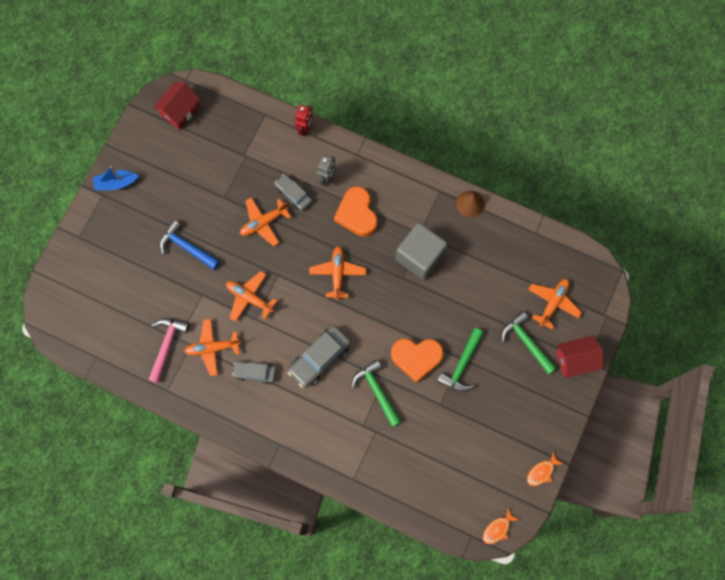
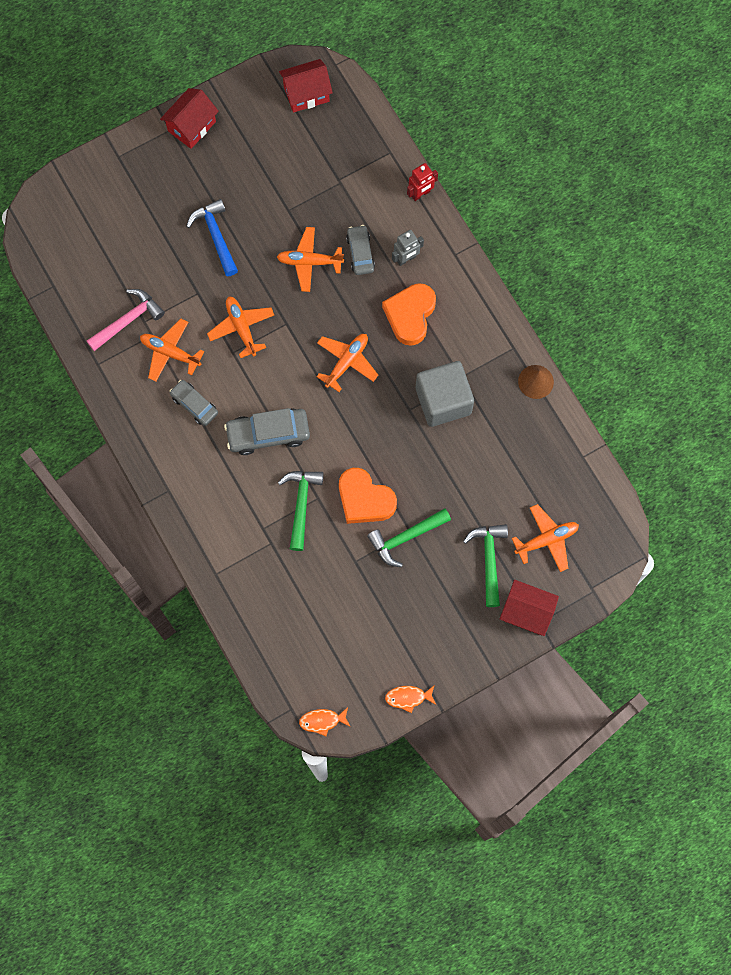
camera: 35 degrees right, 0 degrees up
blue boat [93,166,138,190] -> red house [160,88,219,149]

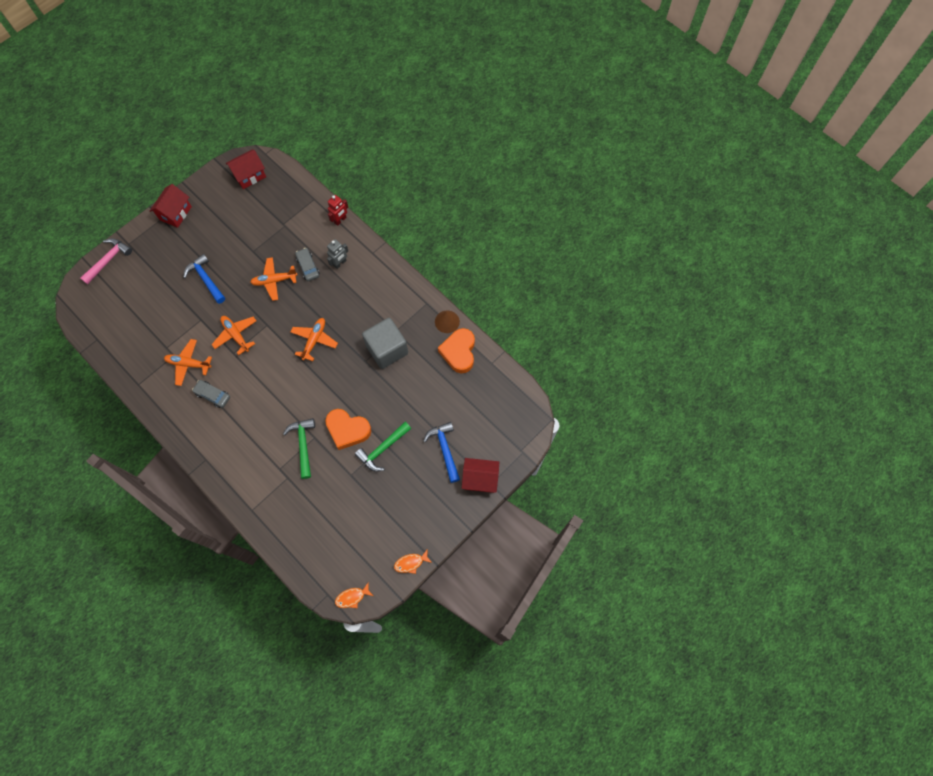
camera: 15 degrees left, 5 degrees down
pink hammer [87,289,165,351] -> pink hammer moved to [80,239,132,284]
grey car [224,408,310,455] -> none
orange heart [382,283,436,346] -> orange heart moved to [438,328,475,373]
green hammer [463,524,508,607] -> blue hammer [423,422,460,483]
orange plane [512,504,579,572] -> none

